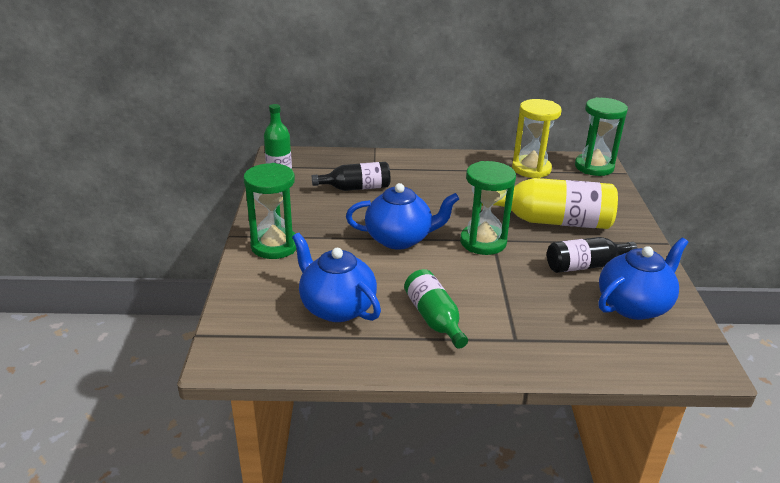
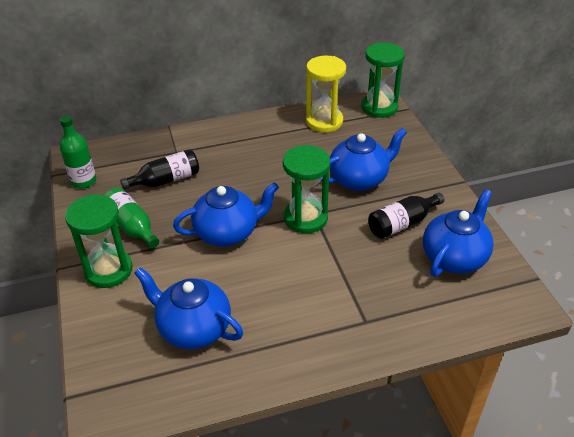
camera: 15 degrees left, 10 degrees up
green bottle [404,269,468,349] -> green bottle moved to [105,188,159,248]
yellow bottle [481,178,618,229] -> blue teapot [321,128,407,191]

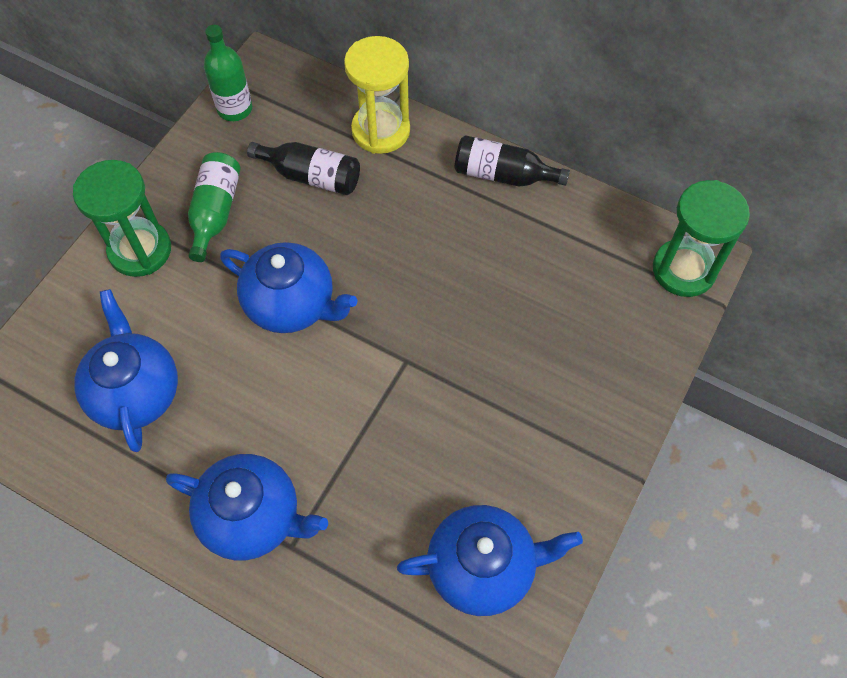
camera: 45 degrees right, 20 degrees up
green hourglass [283,145,330,233] -> none
yellow hourglass [306,56,346,132] -> yellow hourglass moved to [344,36,410,154]
blue teapot [321,128,407,191] -> blue teapot moved to [166,454,328,560]
black bottle [368,193,445,239] -> black bottle moved to [455,135,570,187]

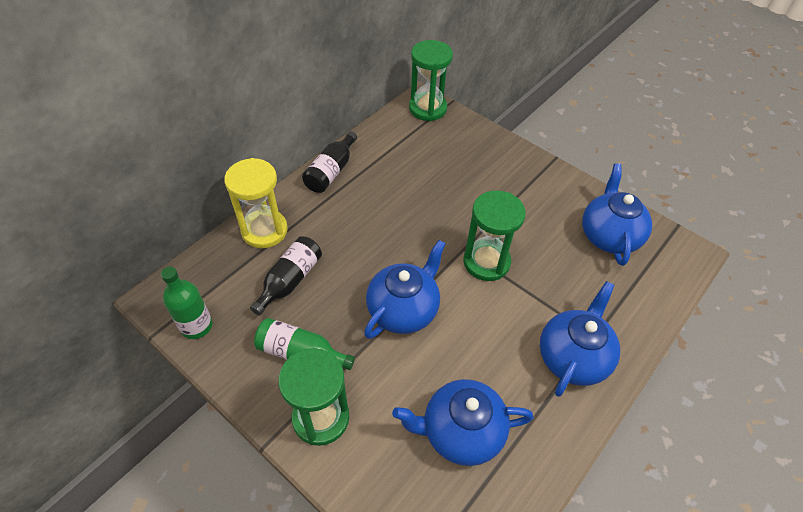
camera: 80 degrees left, 10 degrees down
none -> green hourglass [463,190,526,281]

